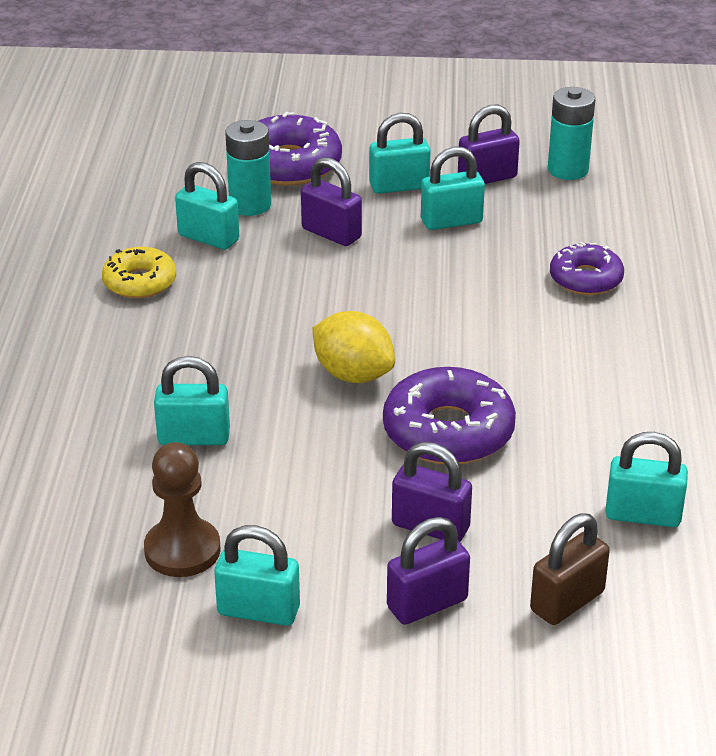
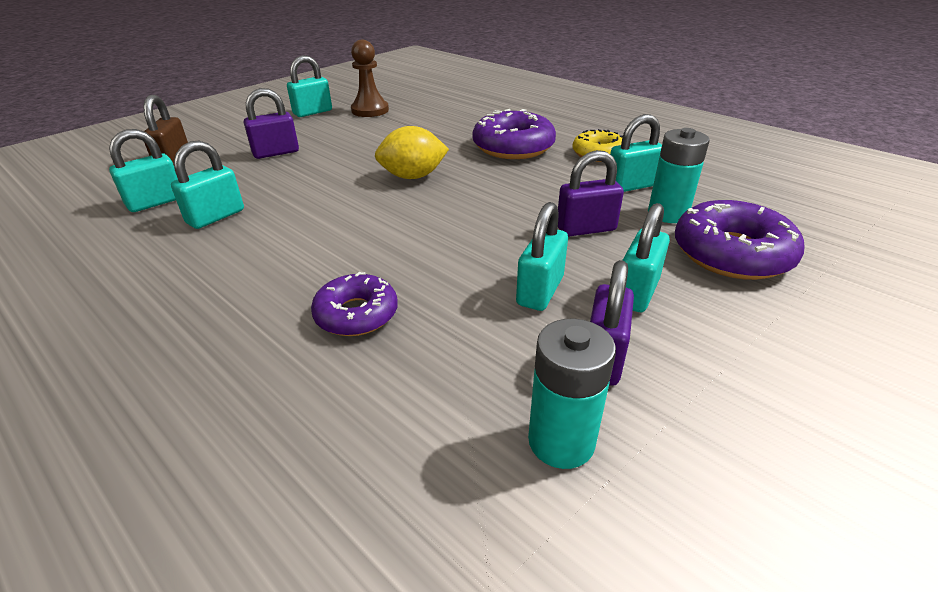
camera: 130 degrees right, 0 degrees up
turquoise padlock [154,356,230,445] -> turquoise padlock moved to [171,141,244,229]
purple donut [383,367,516,465] -> purple donut moved to [472,109,556,159]
purple padlock [387,517,470,624] -> none

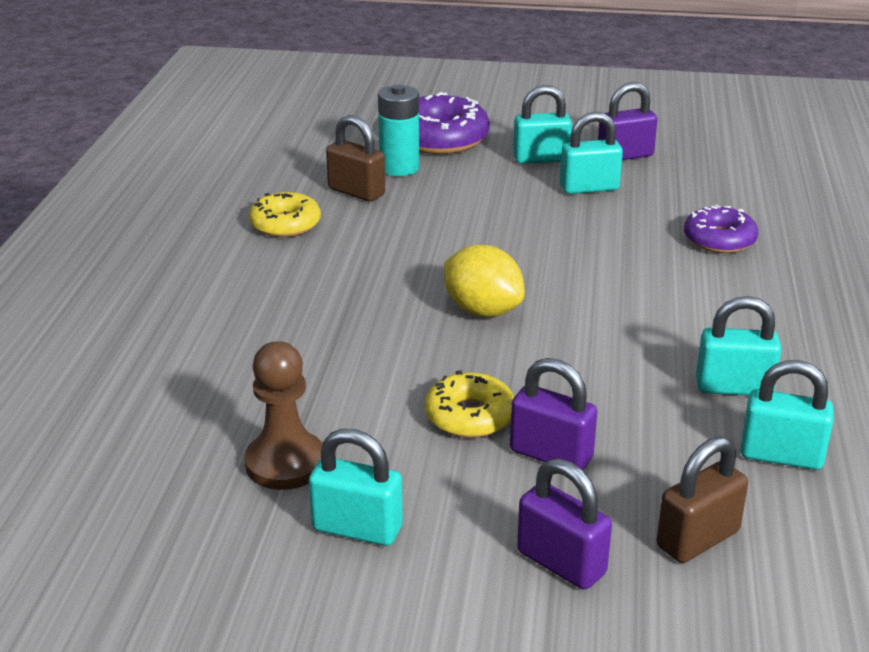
camera: 125 degrees left, 5 degrees down
purple donut [472,109,556,159] -> none
turquoise battery [528,319,616,469] -> none
purple padlock [558,150,624,237] -> purple padlock moved to [517,458,612,590]
turquoise padlock [610,114,662,192] -> brown padlock [326,115,385,202]
none -> yellow donut [425,370,514,438]

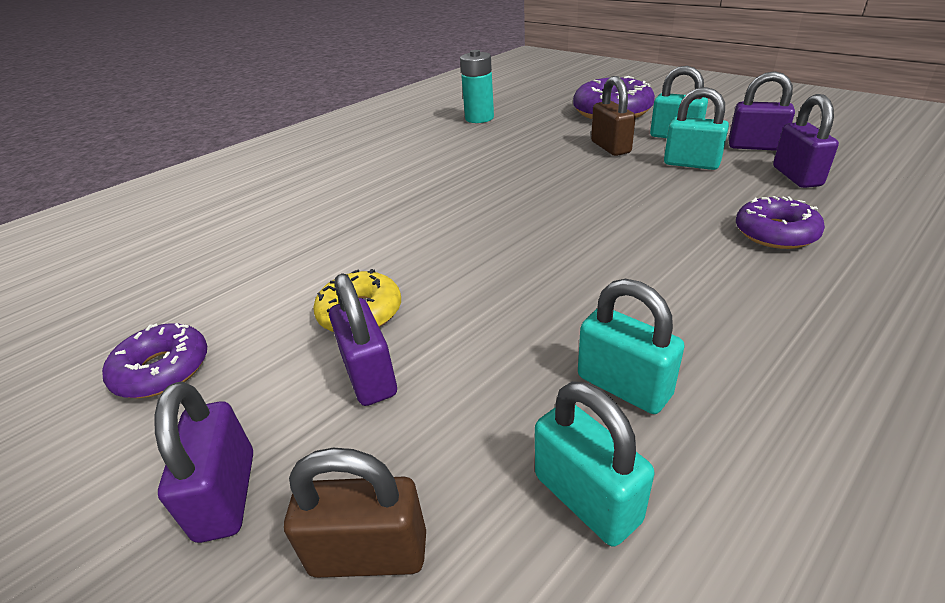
camera: 40 degrees right, 5 degrees up
brown pawn [244,341,322,490] -> none
yellow donut [249,192,321,237] -> none
turquoise padlock [309,429,403,546] -> purple donut [102,323,207,398]
brown padlock [326,115,385,202] -> brown padlock moved to [591,76,636,156]
turquoise battery [378,84,419,176] -> turquoise battery moved to [460,50,494,123]
yellow lemon [444,245,525,317] -> none
none -> purple padlock [773,94,839,188]

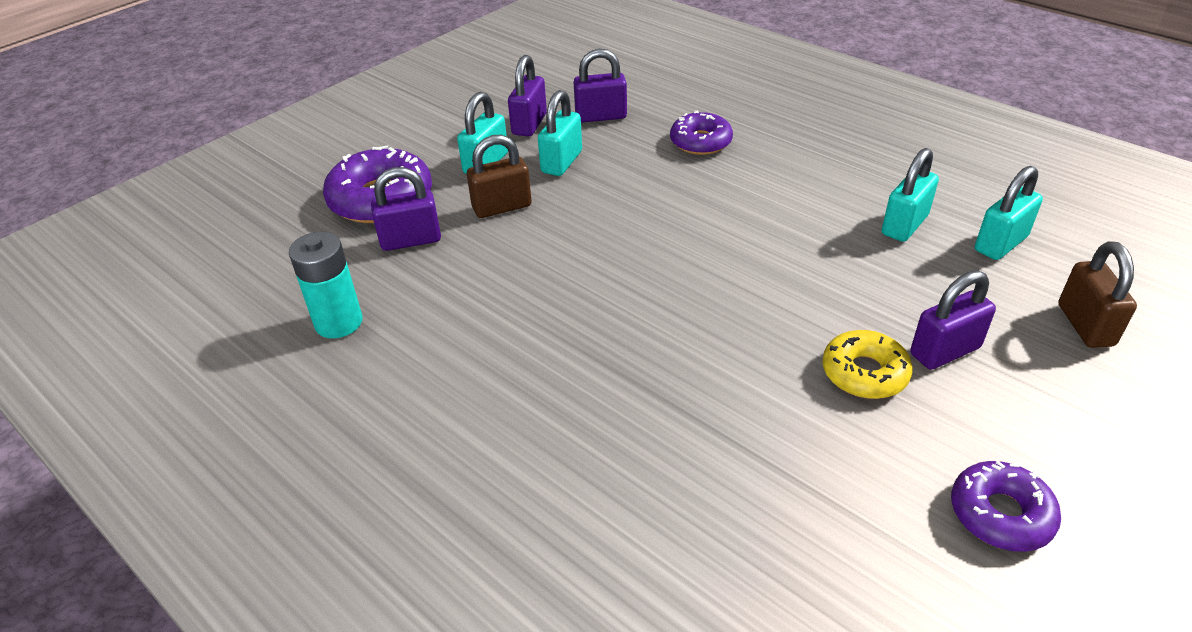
camera: 95 degrees left, 5 degrees up
purple padlock [154,381,253,543] -> purple padlock moved to [371,167,441,251]

